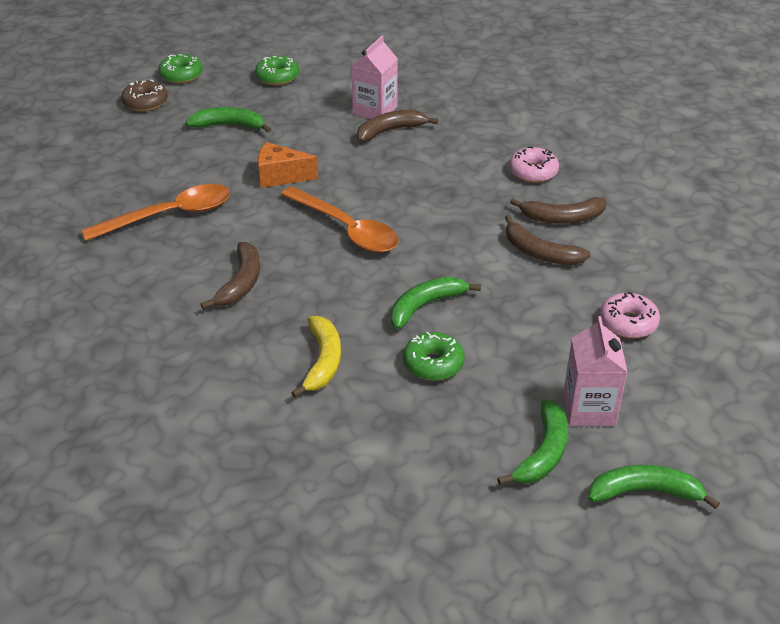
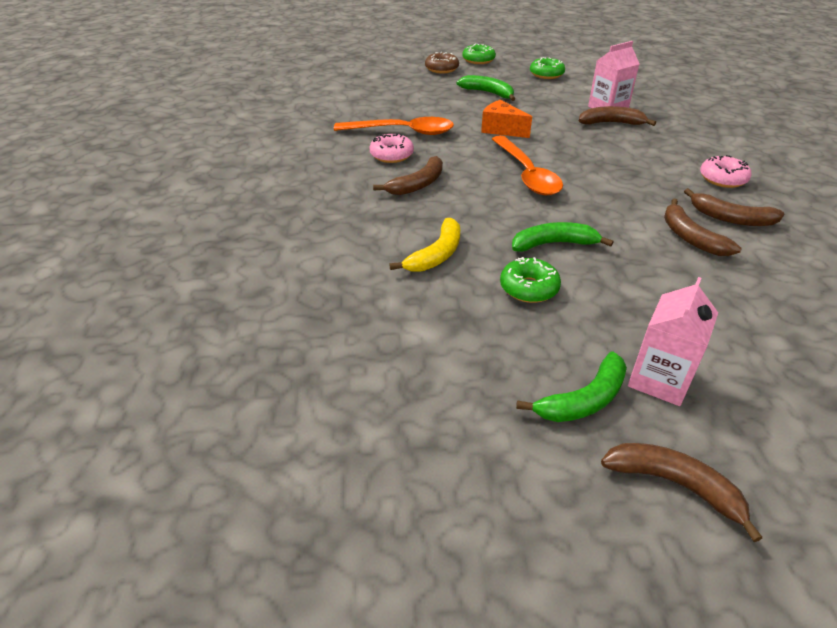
camera: 30 degrees right, 0 degrees up
green banana [588,465,720,509] -> brown banana [601,443,762,542]
pink donut [600,292,660,338] -> pink donut moved to [369,133,414,163]

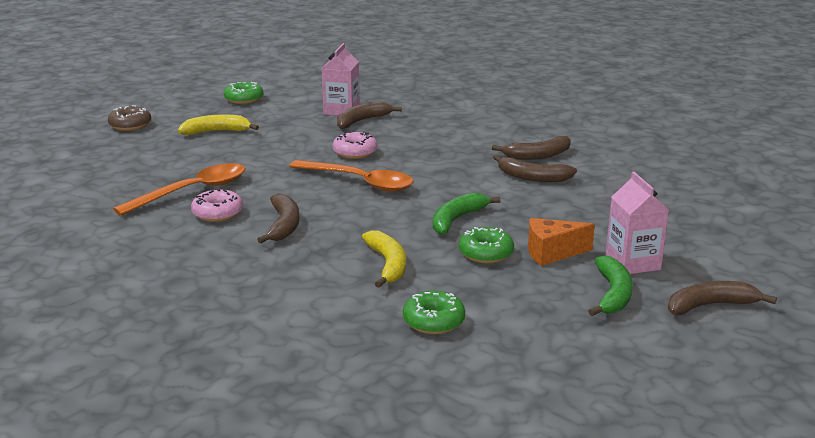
camera: 45 degrees left, 15 degrees down
green banana [456,75,515,101] -> yellow banana [178,114,259,135]
green donut [462,44,496,64] -> green donut moved to [403,291,465,334]
orange cheese [481,100,532,138] -> orange cheese moved to [528,218,595,266]
pink donut [700,155,752,188] -> pink donut moved to [333,131,377,159]

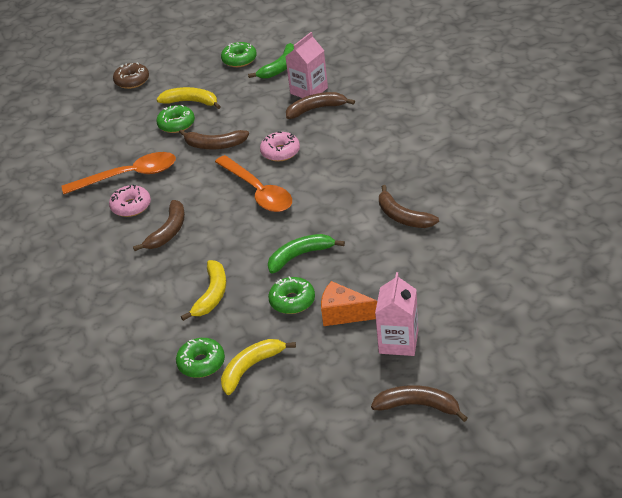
camera: 30 degrees right, 15 degrees up
brown banana [492,136,571,160] -> brown banana moved to [179,129,249,149]
green banana [588,255,633,316] -> green banana moved to [248,43,294,79]
none -> green donut [156,105,195,133]
none -> yellow banana [221,339,296,395]

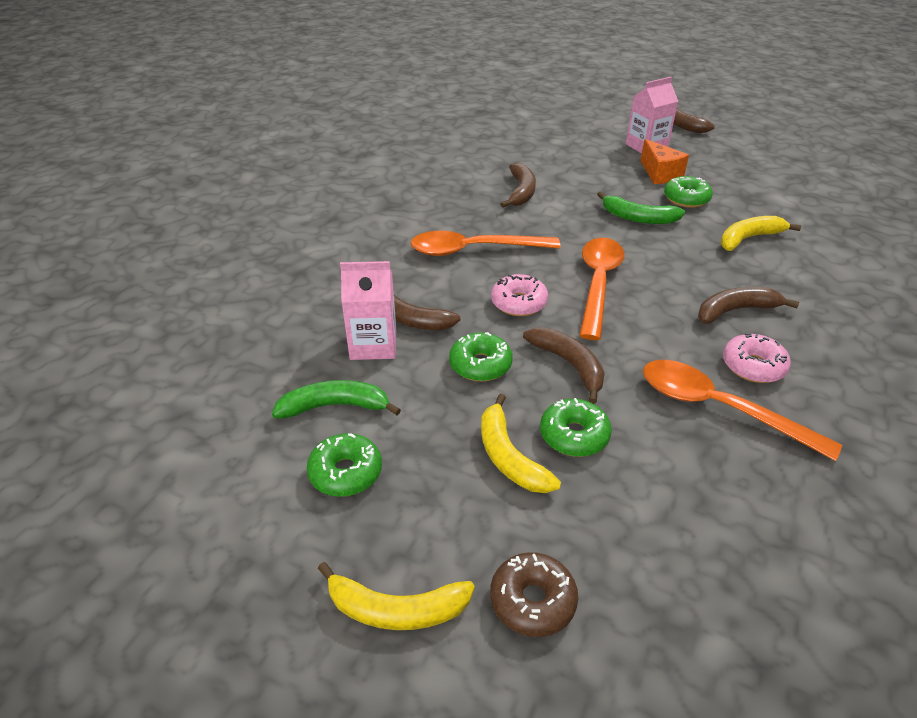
camera: 135 degrees left, 0 degrees up
green donut [176,338,225,378] -> green donut moved to [449,332,513,382]
yellow banana [221,339,296,395] -> yellow banana moved to [318,562,475,630]
none -> orange spoon [410,231,560,256]

